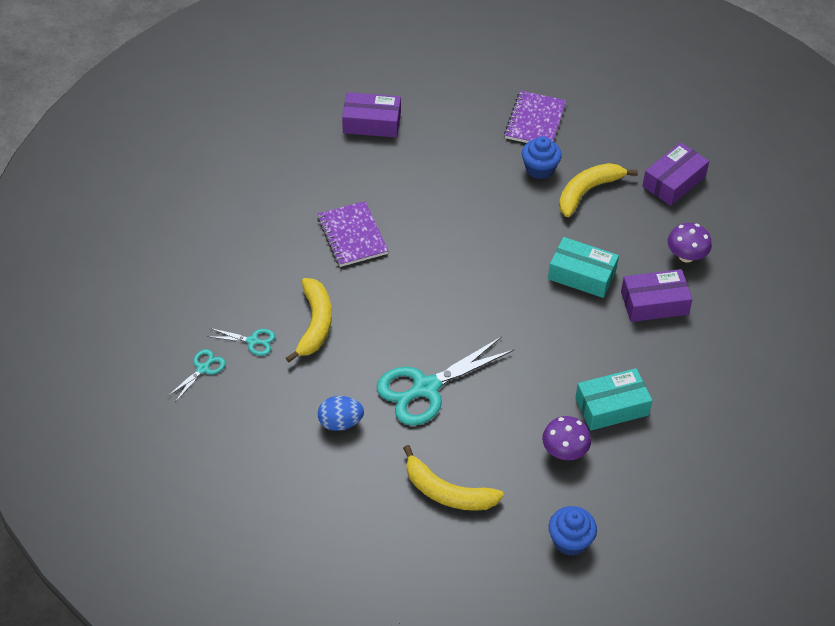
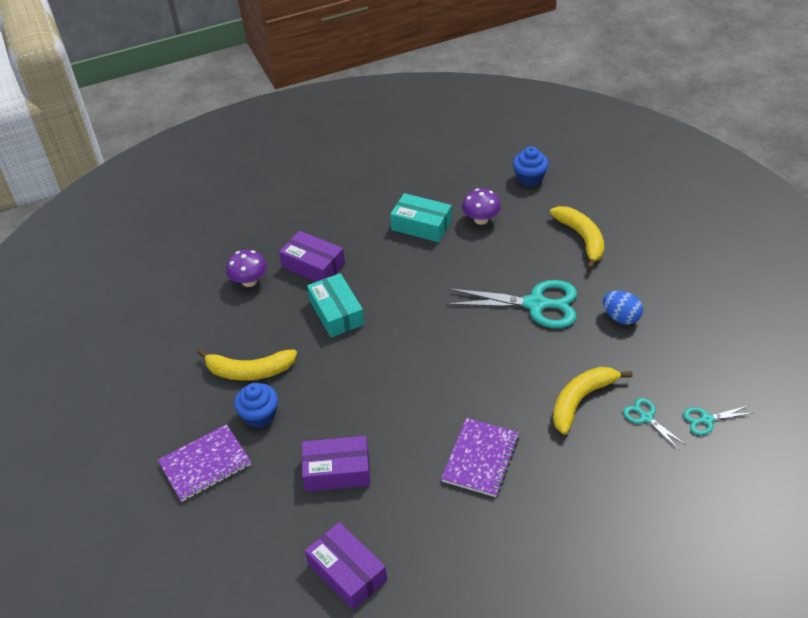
camera: 135 degrees left, 5 degrees down
purple box [642,142,709,206] -> purple box moved to [302,436,370,492]

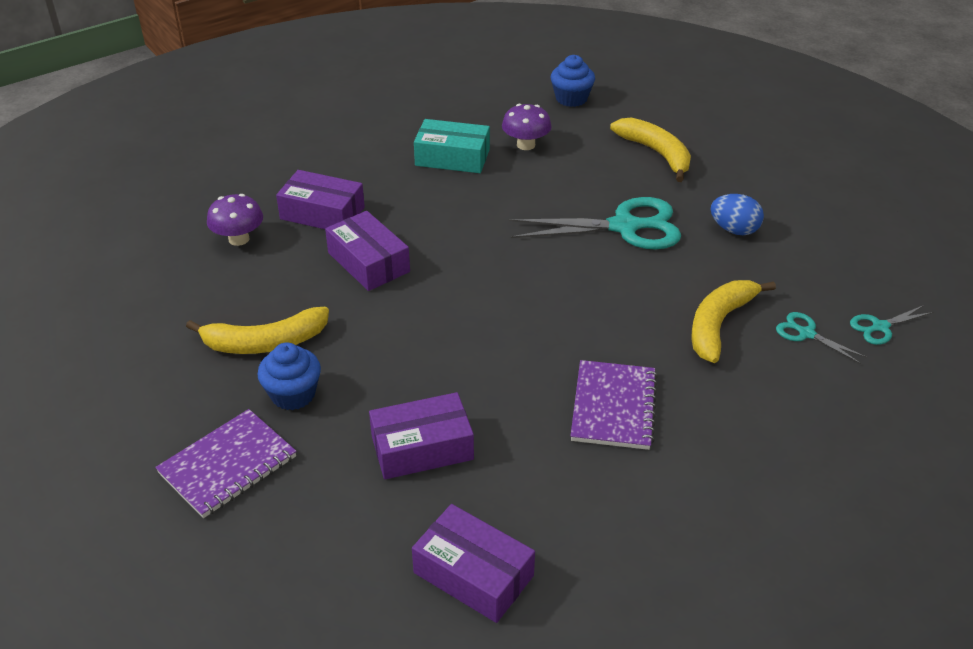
camera: 15 degrees left, 5 degrees down
turquoise box [307,273,365,337] -> purple box [325,211,410,291]

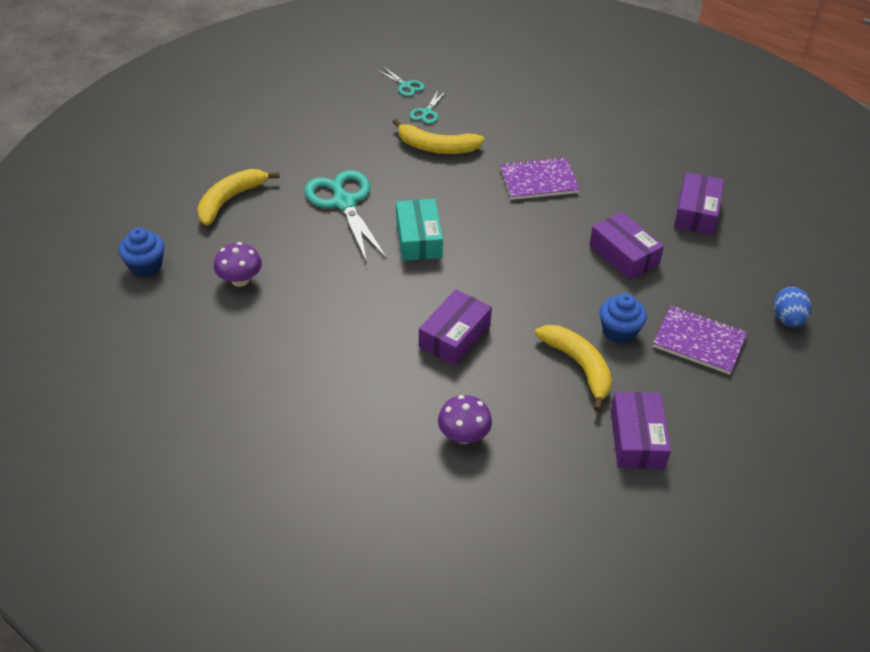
camera: 110 degrees left, 5 degrees up
purple box [276,170,365,229] -> purple box moved to [611,392,671,469]
turquoise box [414,119,490,173] -> turquoise box moved to [396,199,443,261]
blue egg [711,194,764,235] -> blue egg moved to [774,287,811,327]

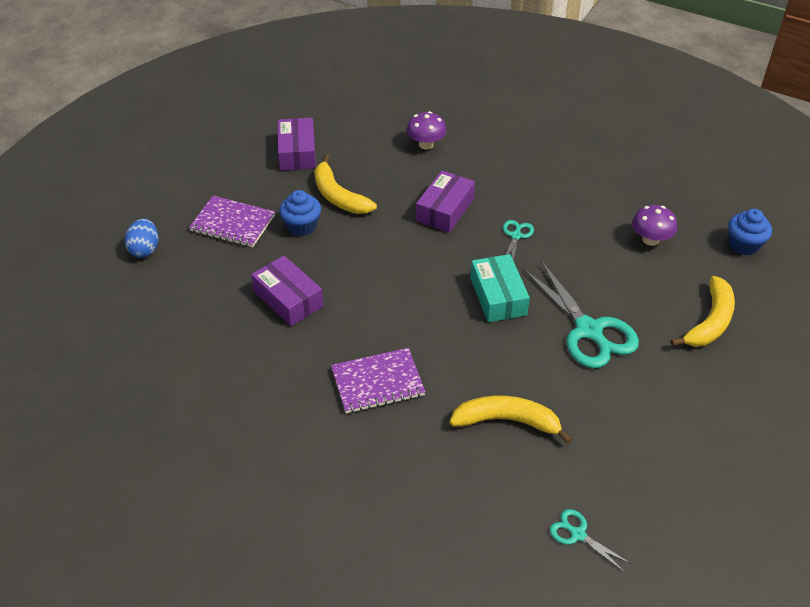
camera: 175 degrees right, 0 degrees up
turquoise scissors [410,91,446,124] -> turquoise scissors moved to [503,220,534,260]
purple box [674,172,724,235] -> none

